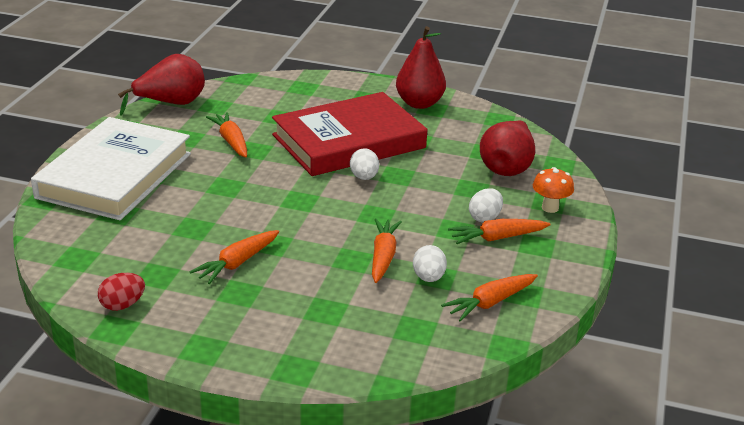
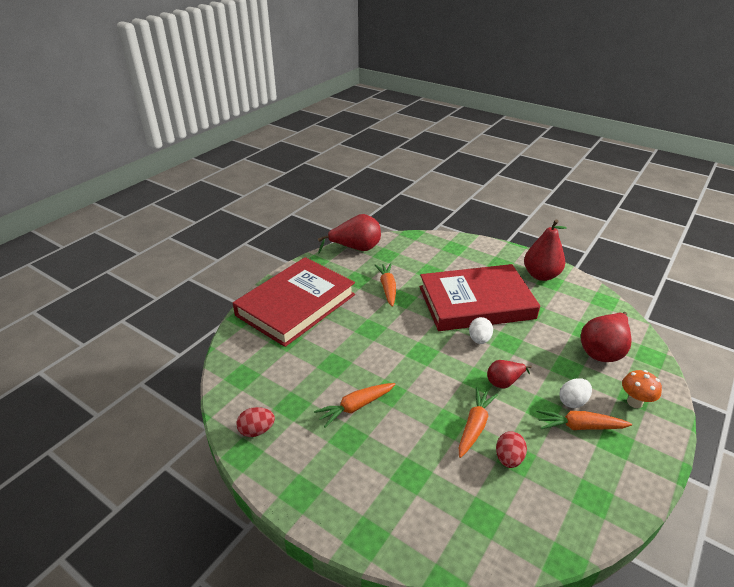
camera: 20 degrees right, 5 degrees up
white book [31,117,191,220] -> red book [233,257,355,347]
white egg [413,245,447,282] -> red egg [496,431,527,468]
orange carrot [441,274,538,322] -> none
none -> red pear [487,360,532,388]

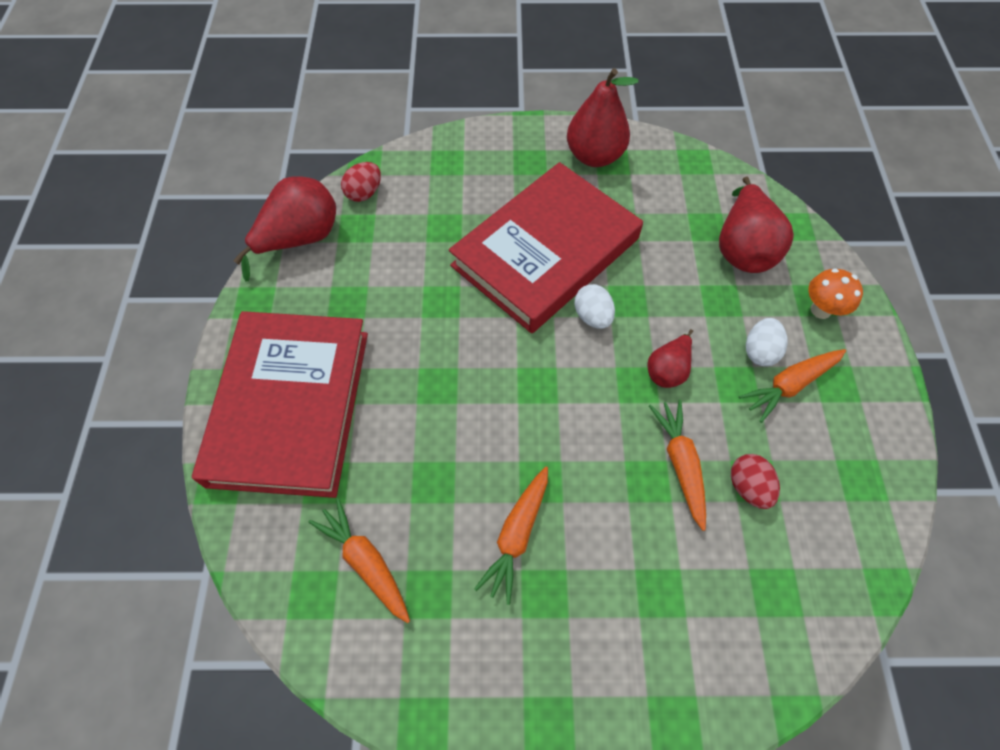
camera: 35 degrees left, 25 degrees up
red egg [236,407,275,437] -> red egg moved to [341,162,381,202]
orange carrot [375,263,396,307] -> orange carrot moved to [308,498,410,623]

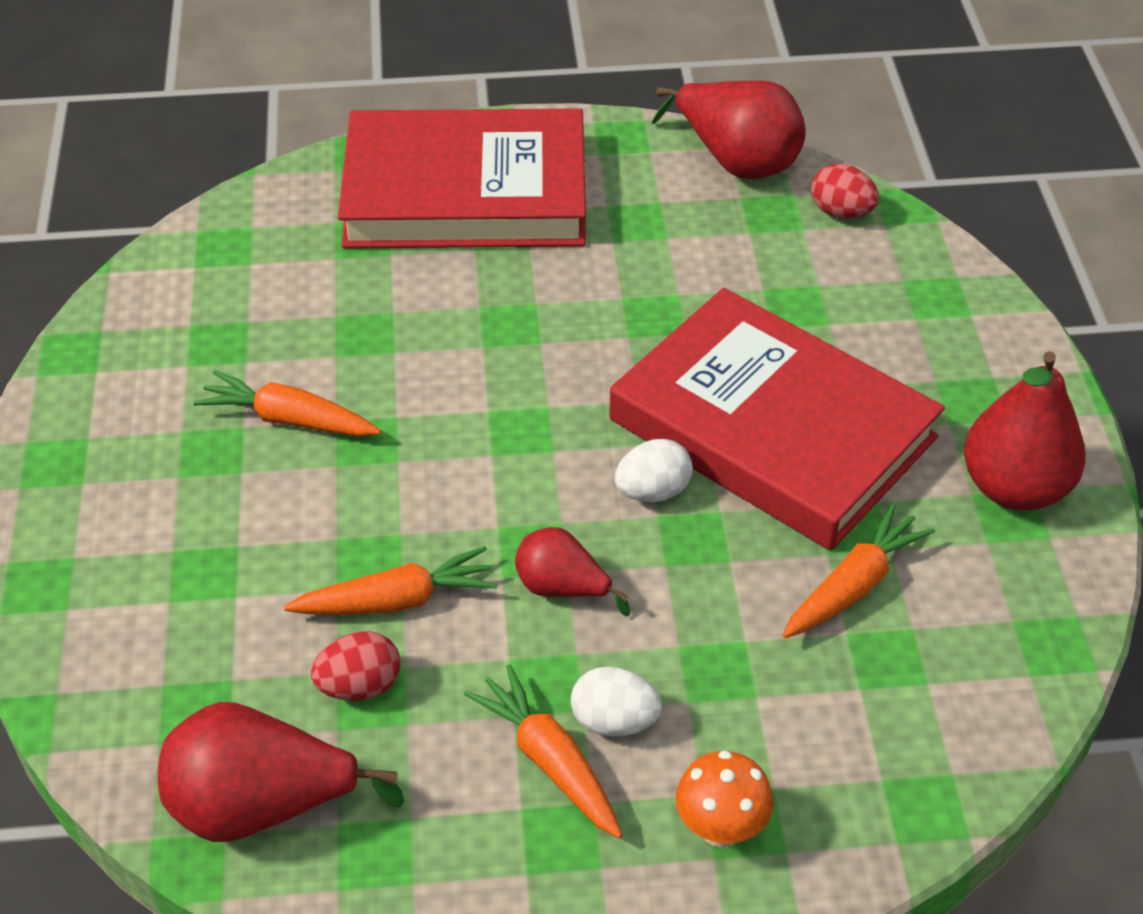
camera: 85 degrees right, 15 degrees down
orange carrot [308,498,410,623] -> orange carrot moved to [783,503,935,638]
red pear [719,177,794,273] -> red pear moved to [158,702,404,842]

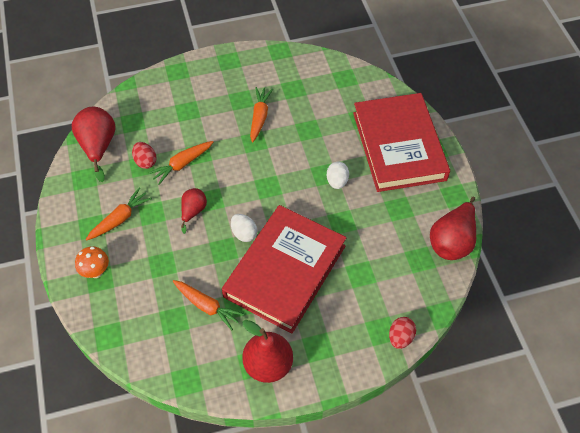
camera: 80 degrees right, 10 degrees up
orange carrot [284,546,498,615] -> orange carrot turned 75 degrees clockwise [148,141,213,185]
white egg [571,667,662,736] -> white egg moved to [327,162,349,189]
red egg [811,163,879,219] -> red egg moved to [389,317,416,349]

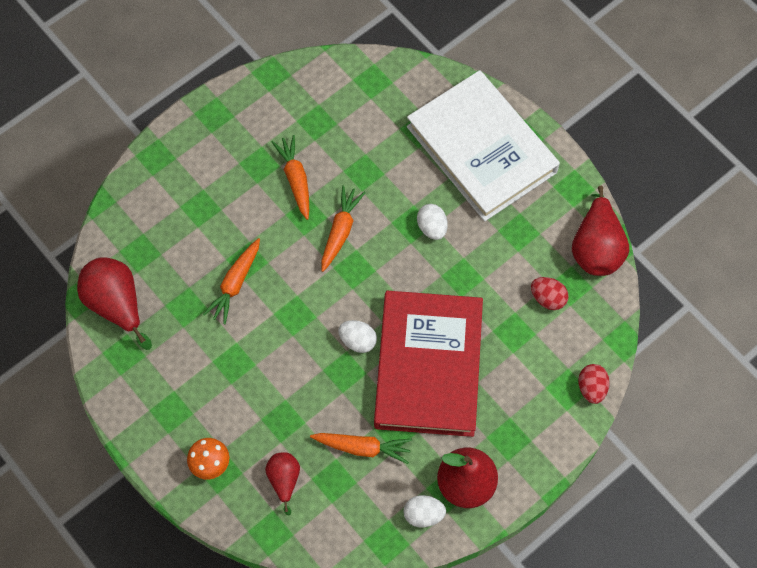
camera: 25 degrees left, 10 degrees up
orange carrot [86,187,152,240] -> orange carrot moved to [321,185,366,272]
red egg [132,142,157,169] -> red egg moved to [531,277,569,310]
red pear [181,188,207,234] -> red pear moved to [265,452,300,515]
red book [353,93,450,192] -> white book [407,70,560,221]
none -> white egg [404,495,446,527]

